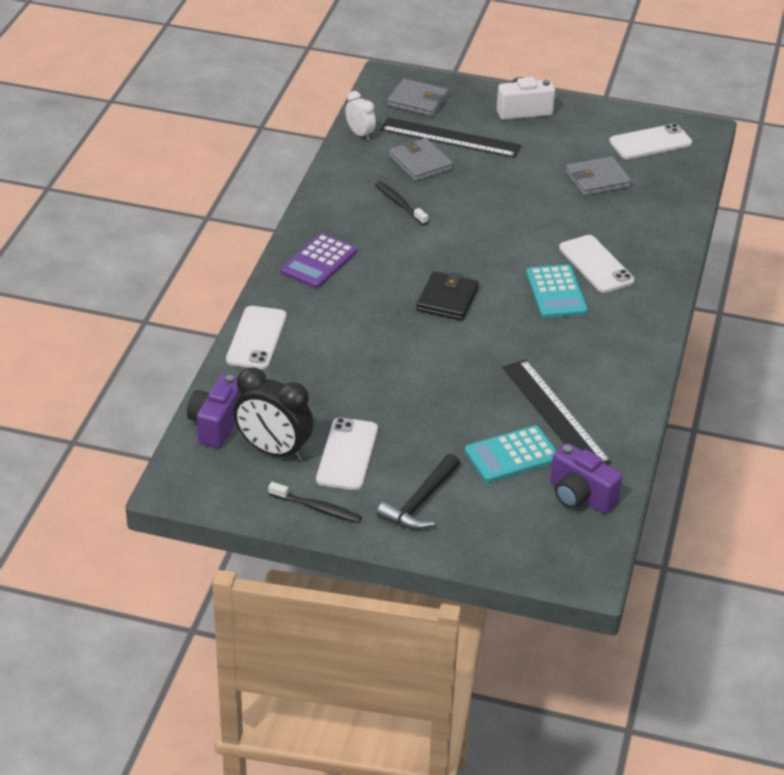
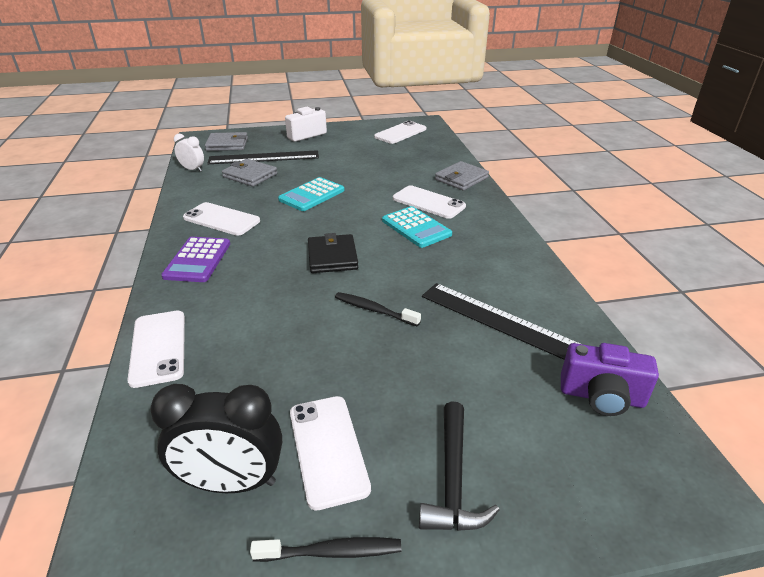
camera: 25 degrees left, 5 degrees down
purple camera [187,374,242,448] -> none
black toothbrush [375,181,428,225] -> black toothbrush moved to [335,292,421,326]
turquoise calculator [465,426,556,483] -> turquoise calculator moved to [278,177,344,211]
grey wallet [566,156,631,196] -> grey wallet moved to [435,161,489,190]
none -> white phone [183,202,260,236]

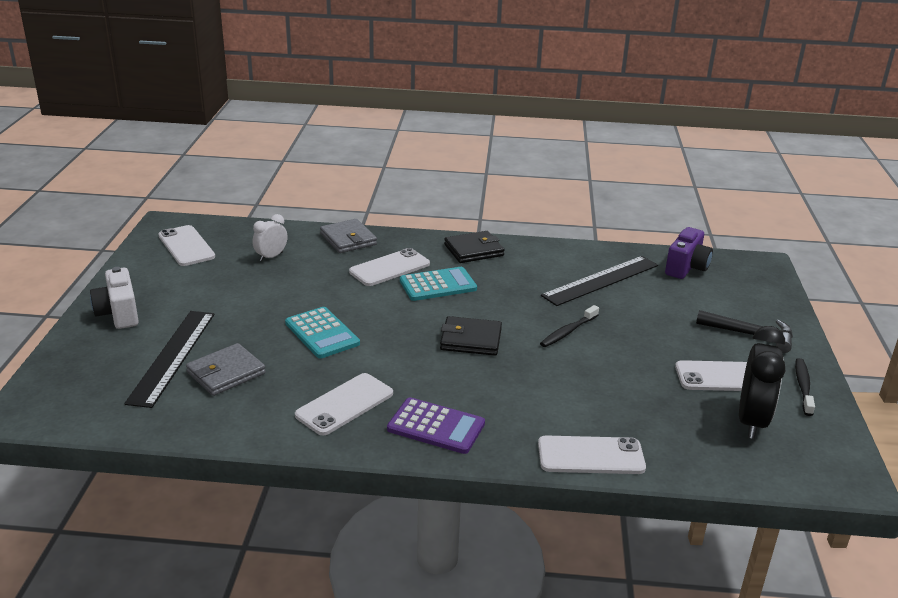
camera: 75 degrees left, 5 degrees down
white clock [174,134,204,172] -> white clock moved to [252,214,288,261]
grey wallet [205,132,248,151] -> none
none -> black wallet [444,231,504,263]

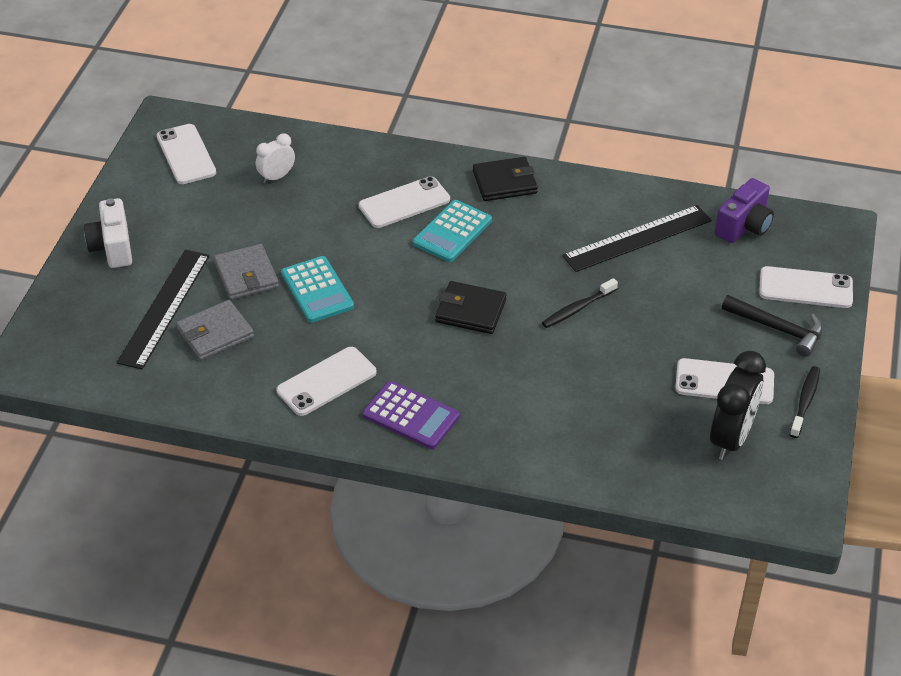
camera: 10 degrees right, 15 degrees up
grey wallet [320,219,377,253] -> grey wallet moved to [214,244,279,300]
turquoise calculator [400,267,477,301] -> turquoise calculator turned 135 degrees clockwise [413,200,492,262]
white phone [538,436,646,474] -> white phone moved to [759,266,853,308]

